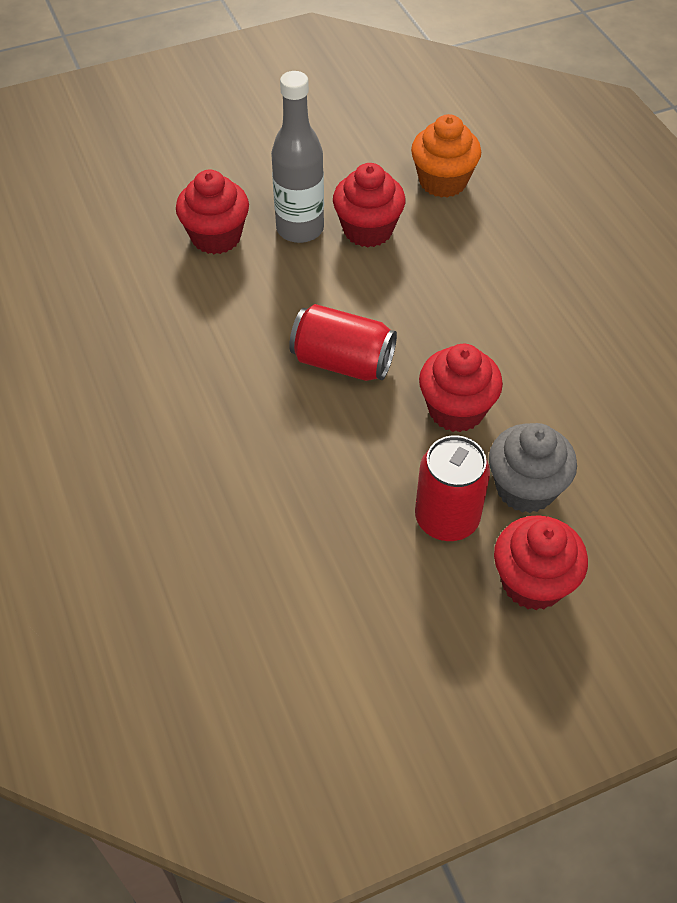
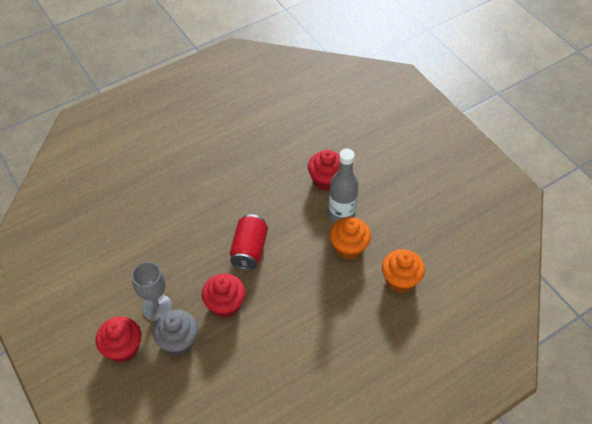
camera: 80 degrees right, 0 degrees up
red cupcake [333,163,405,247] -> orange cupcake [330,217,371,260]
red can [415,435,490,541] -> grey goblet [132,262,172,321]

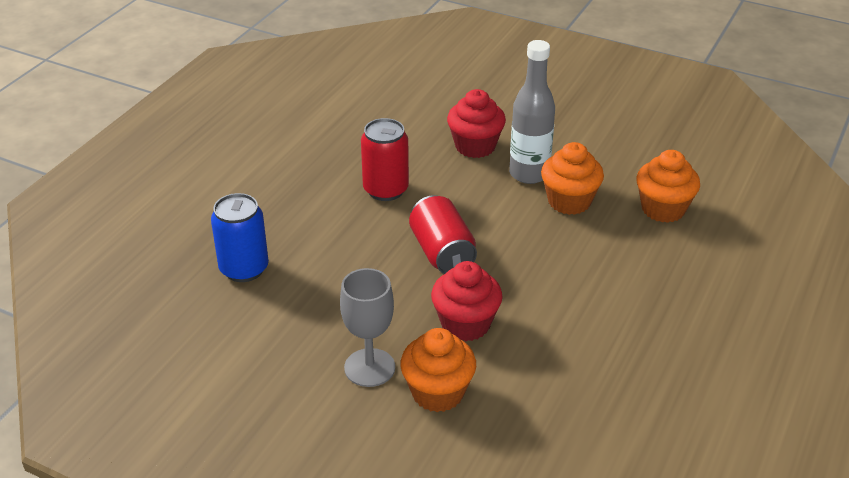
camera: 30 degrees left, 15 degrees down
red cupcake [95,317,141,362] -> none
grey cupcake [153,310,198,355] -> orange cupcake [400,328,476,412]
none -> blue can [211,193,269,282]
none -> red can [361,118,409,201]

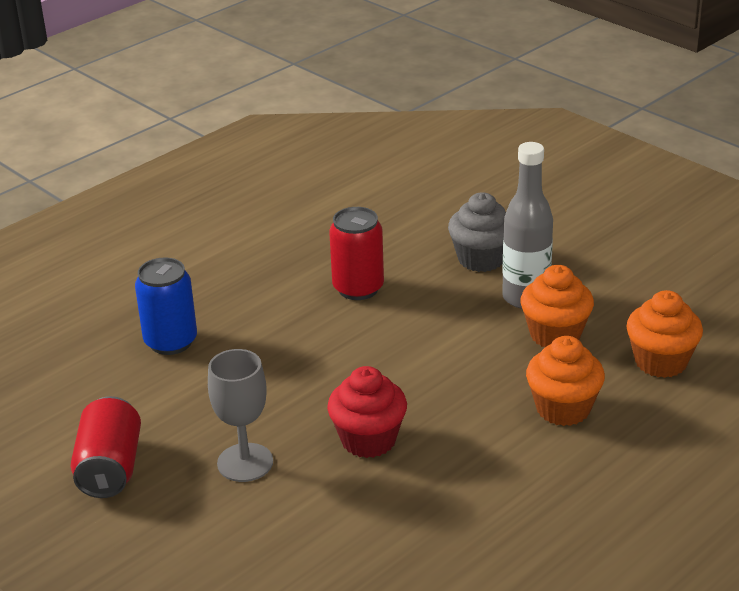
camera: 20 degrees right, 5 degrees down
orange cupcake [400,328,476,412] -> orange cupcake moved to [526,336,605,426]
red can [409,195,477,274] -> red can moved to [71,396,141,498]
red cupcake [447,89,506,158] -> grey cupcake [448,192,506,272]

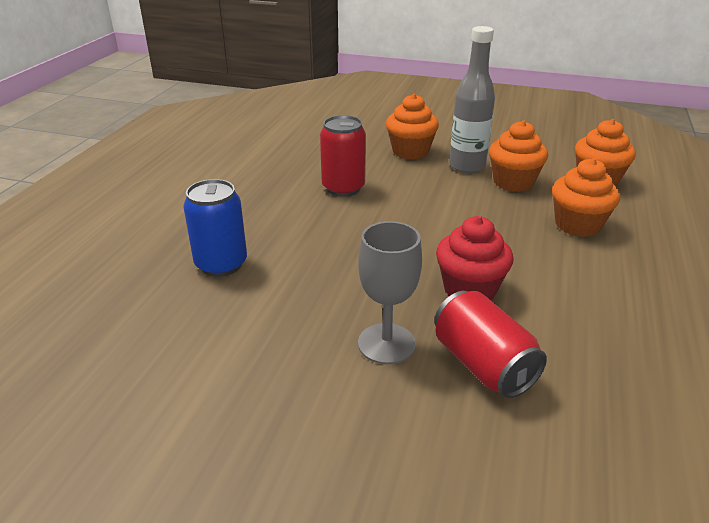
camera: 30 degrees left, 0 degrees up
red can [71,396,141,498] -> red can moved to [434,291,547,398]
grey cupcake [448,192,506,272] -> orange cupcake [386,94,439,159]

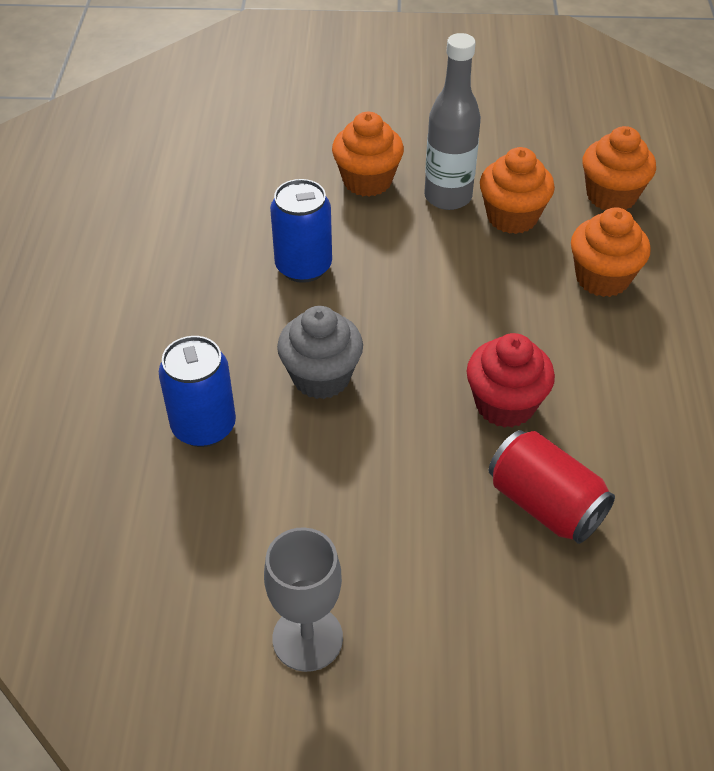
camera: 15 degrees left, 15 degrees up
red can [320,115,366,197] -> blue can [270,179,332,283]
grey goblet [358,221,422,364] -> grey goblet moved to [264,527,343,672]
none -> grey cupcake [277,306,363,399]

